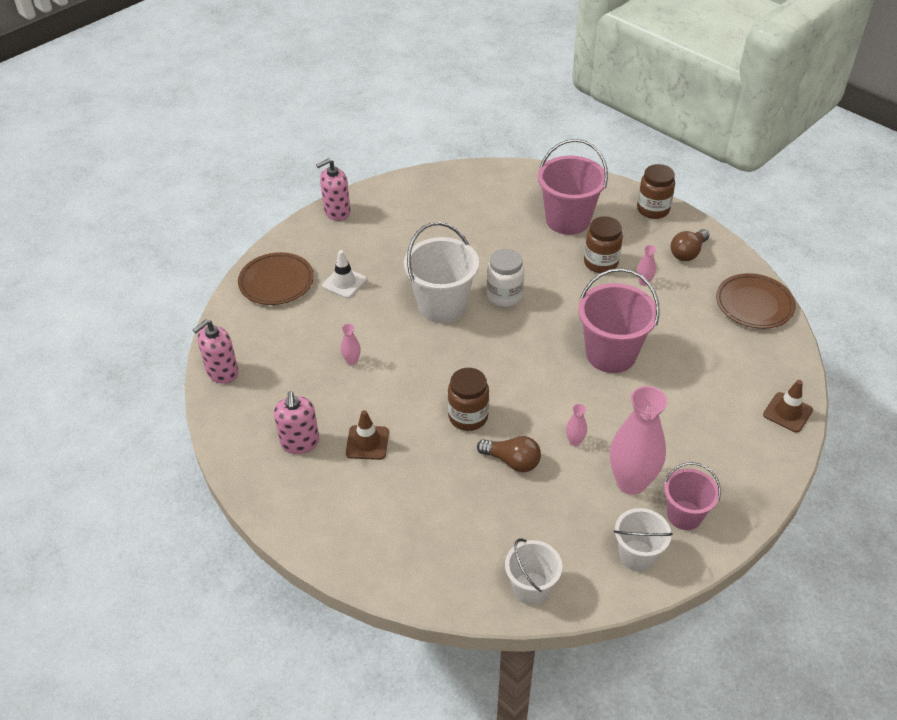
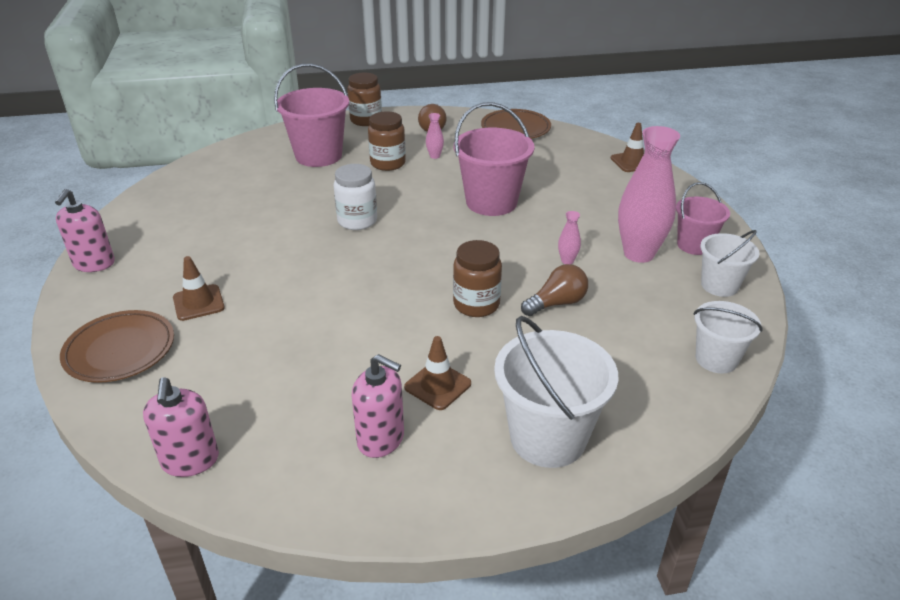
camera: 55 degrees left, 10 degrees down
white traffic cone [322,250,367,298] -> brown traffic cone [173,256,225,321]
pink vase [341,324,361,365] -> none
white bucket [404,222,479,323] -> white bucket moved to [494,316,618,468]

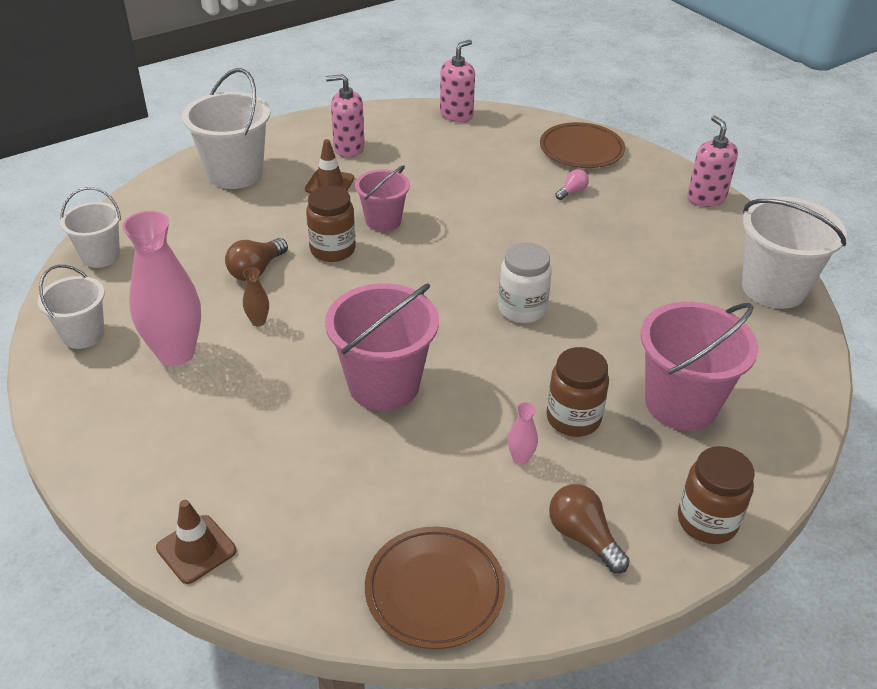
camera: 155 degrees right, 5 degrees up
pink soap dispenser [143,377,219,477] -> pink soap dispenser turned 75 degrees clockwise [440,40,475,122]
brown traffic cone [173,256,225,321] -> pink light bulb [555,169,589,200]
pink vase [558,211,581,264] -> brown vase [243,267,269,326]
pink bucket [676,182,730,255] -> pink bucket moved to [355,165,410,232]
none -> white bucket [742,197,847,309]

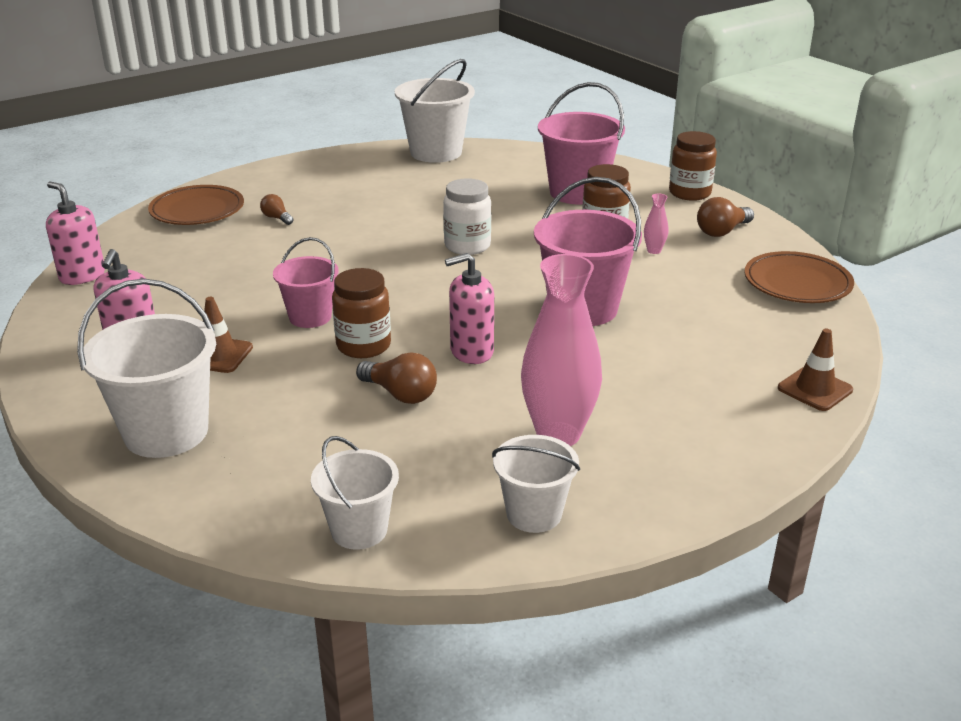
camera: 90 degrees left, 10 degrees down
brown vase [243,267,269,326] -> none
pink light bulb [555,169,589,200] -> brown light bulb [260,194,294,225]
pink soap dispenser [687,116,738,207] -> pink soap dispenser moved to [445,253,494,364]

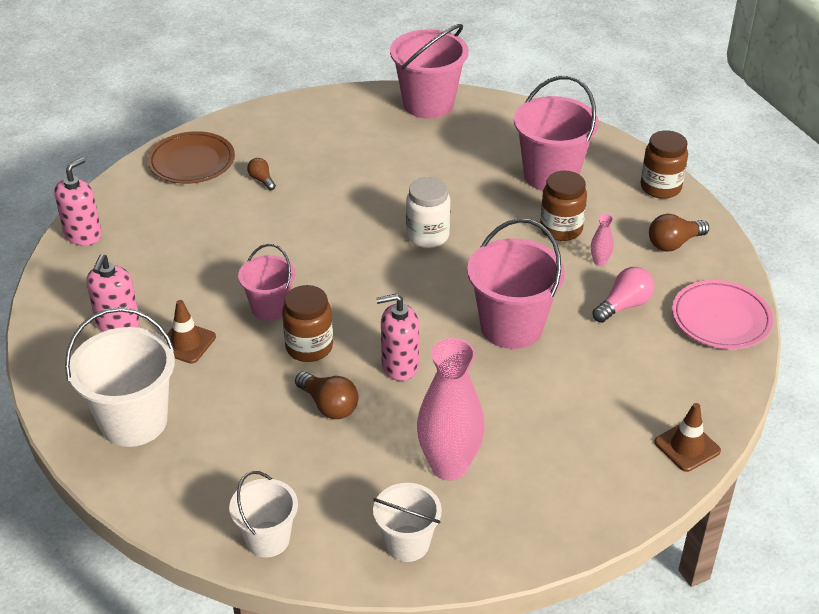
camera: 10 degrees right, 10 degrees up
pink soap dispenser [46,182,105,285] -> pink soap dispenser turned 75 degrees clockwise [54,157,102,246]
white bucket [395,59,475,163] -> pink bucket [390,24,468,119]
brown plate [744,251,854,303] -> pink plate [672,280,773,349]
none -> pink light bulb [592,267,655,323]

